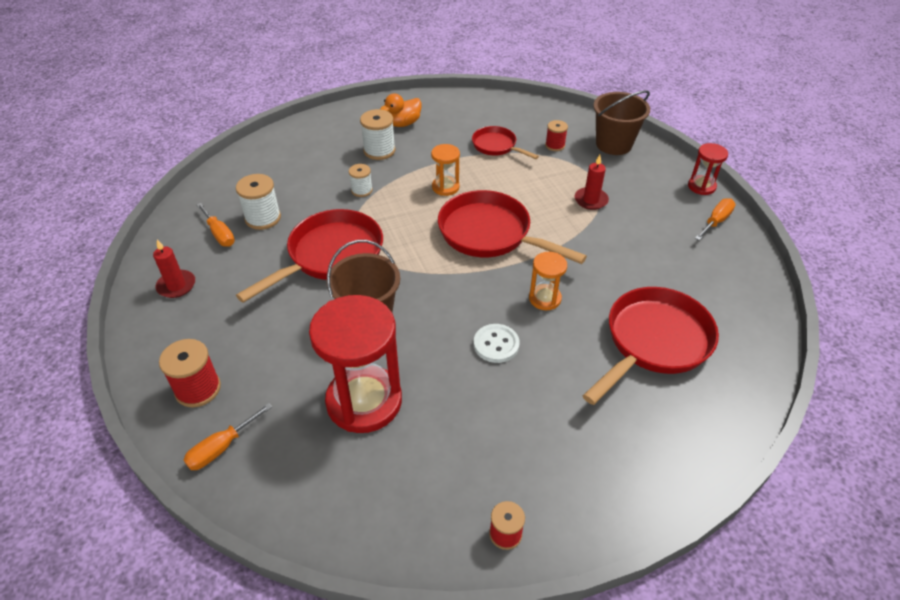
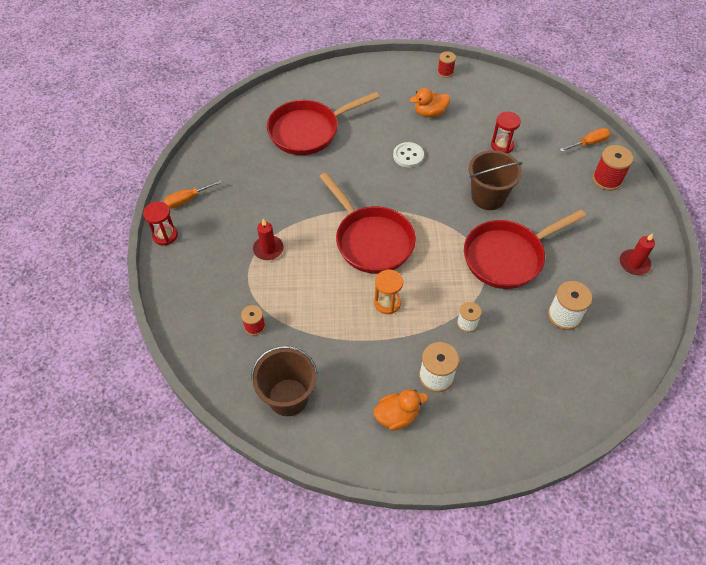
camera: 160 degrees left, 10 degrees up
orange screwdriver [197,203,235,247] -> none
red hourglass [309,295,402,433] -> red hourglass [491,112,521,154], size x0.49
red pan [472,126,539,159] -> none
orange hourglass [529,252,567,310] -> none
brown bucket [593,91,650,155] -> brown bucket moved to [251,346,318,416]
none -> orange duck [410,88,450,117]

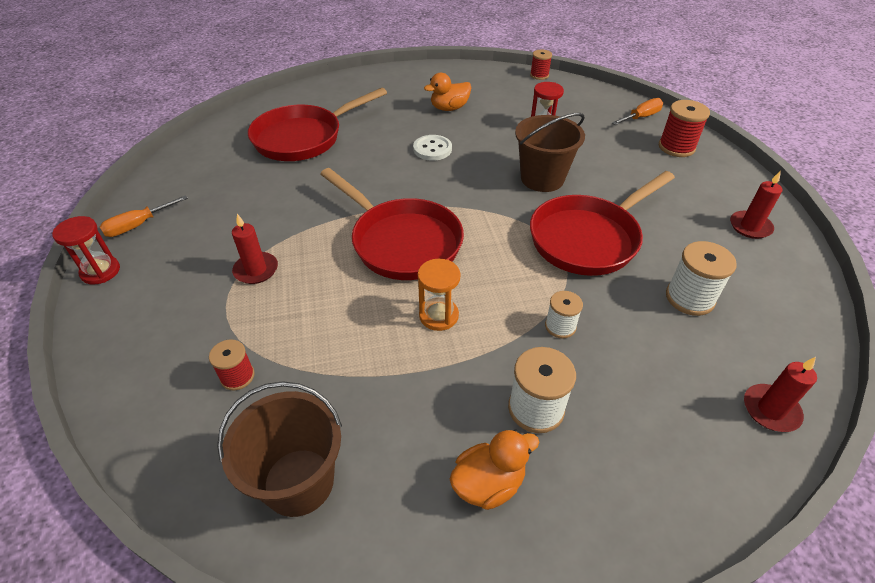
camera: 10 degrees left, 10 degrees down
red spool [437,51,456,78] -> red spool moved to [530,50,552,80]
none -> red candle [744,357,817,432]

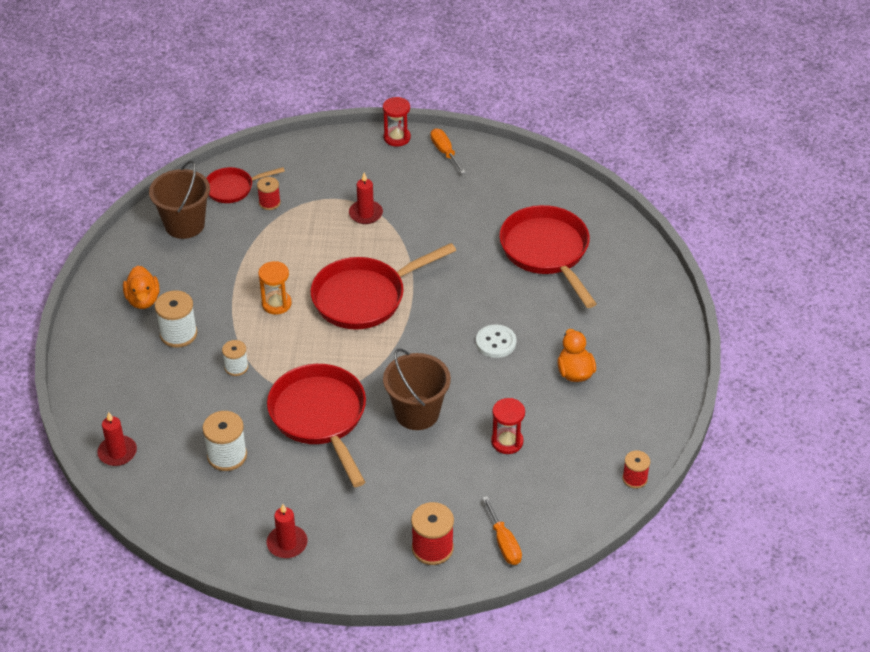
camera: 105 degrees right, 0 degrees up
none -> red pan [206,167,285,203]

